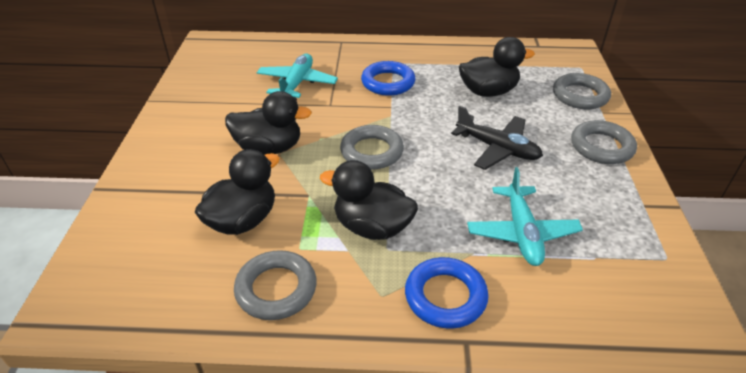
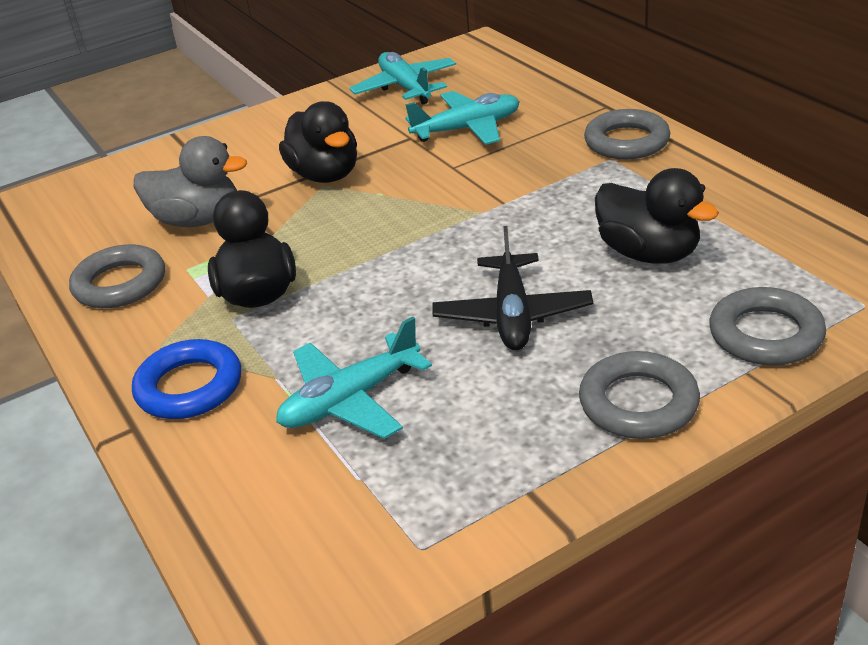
camera: 60 degrees right, 5 degrees down
black duck [195,149,280,235] -> grey duck [134,136,247,227]
grey ring [340,125,404,170] -> grey ring moved to [584,109,670,159]
blue ring [361,61,416,96] -> none
none -> turquoise plane [349,52,456,104]

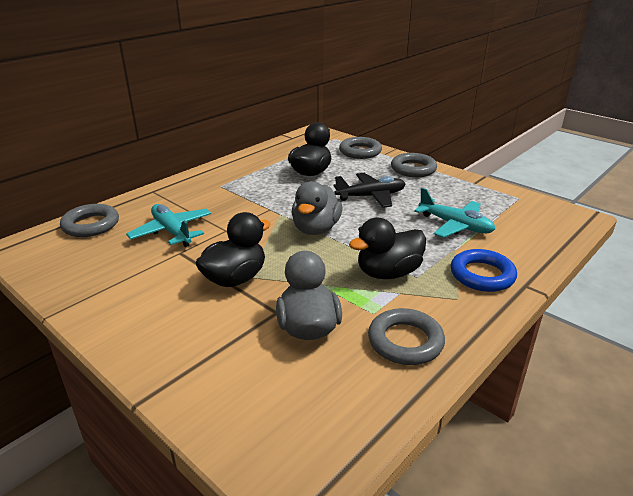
camera: 110 degrees left, 5 degrees down
turquoise plane [349,52,456,104] -> none
grey ring [584,109,670,159] -> grey ring moved to [60,204,119,237]
none -> grey duck [292,181,342,235]

